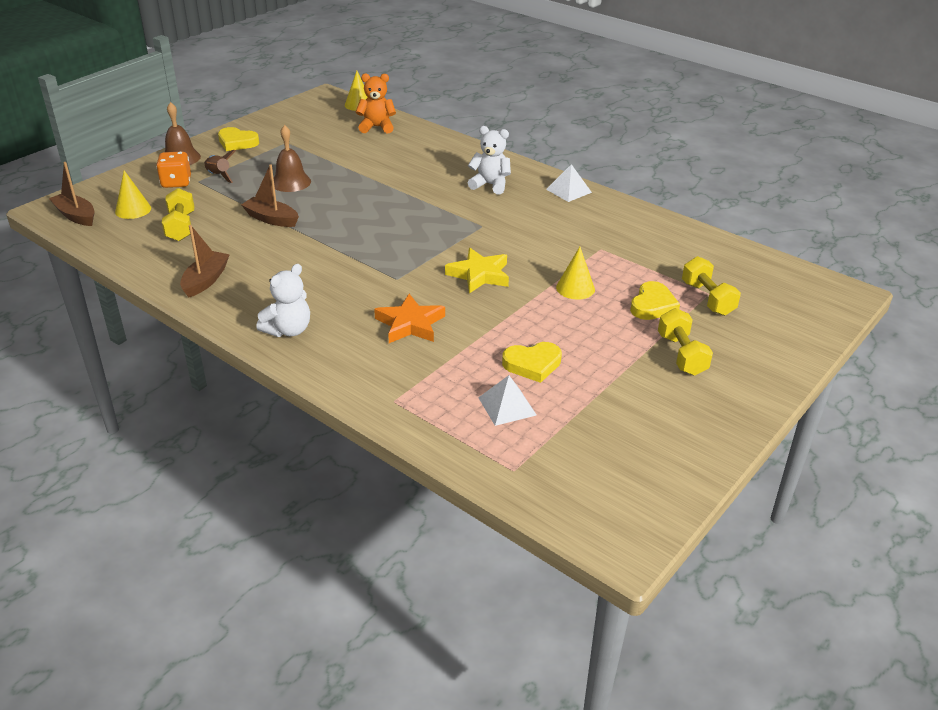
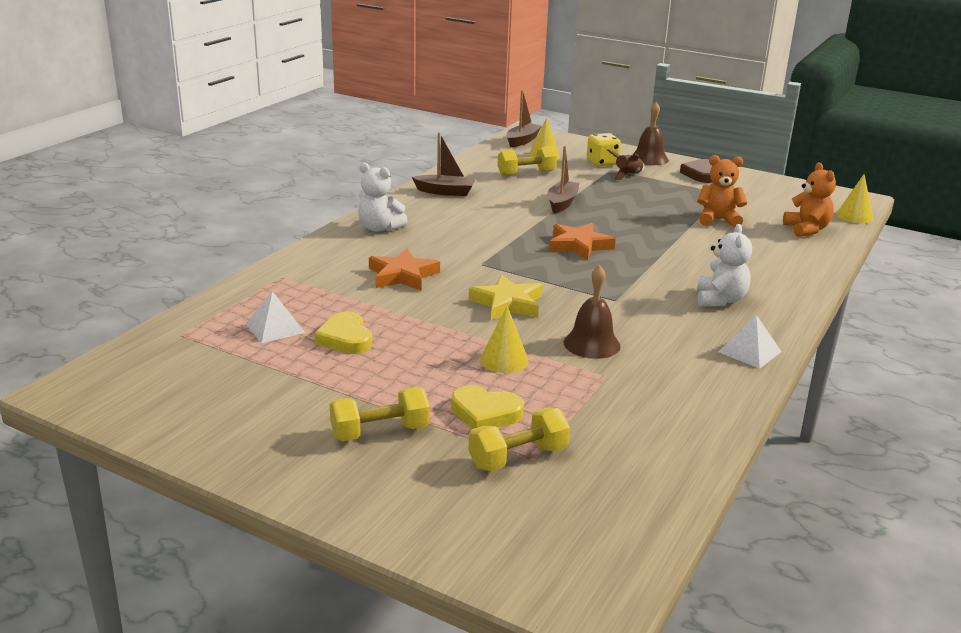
camera: 80 degrees right, 10 degrees down
orange dice [156,151,191,188] -> yellow dice [587,133,621,166]
yellow heart [218,127,259,151] -> brown heart [680,159,713,183]
brown bell [274,125,311,192] -> brown bell moved to [564,265,621,359]
none -> orange star [549,223,616,261]
none -> orange teddy bear [697,155,747,228]

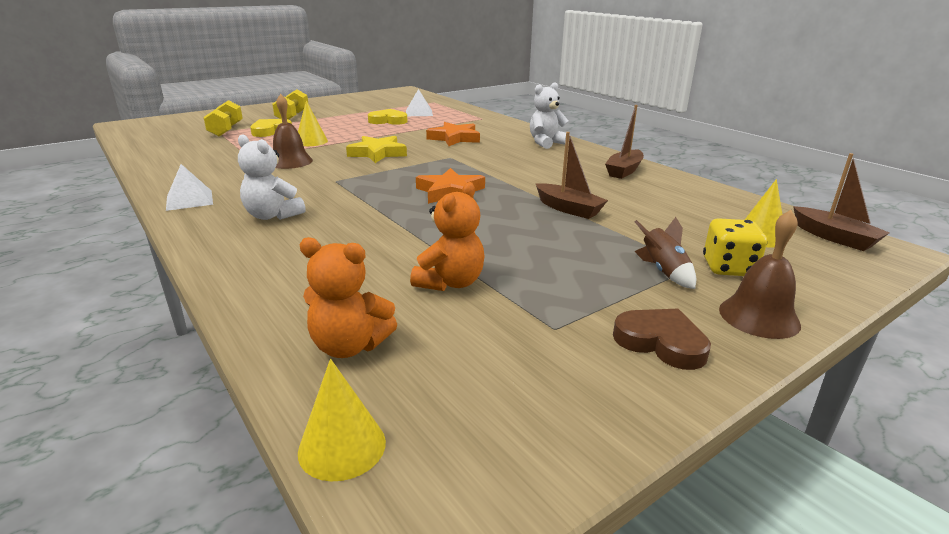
camera: 115 degrees right, 0 degrees up
yellow dumbbell [497,146,557,176] -> none

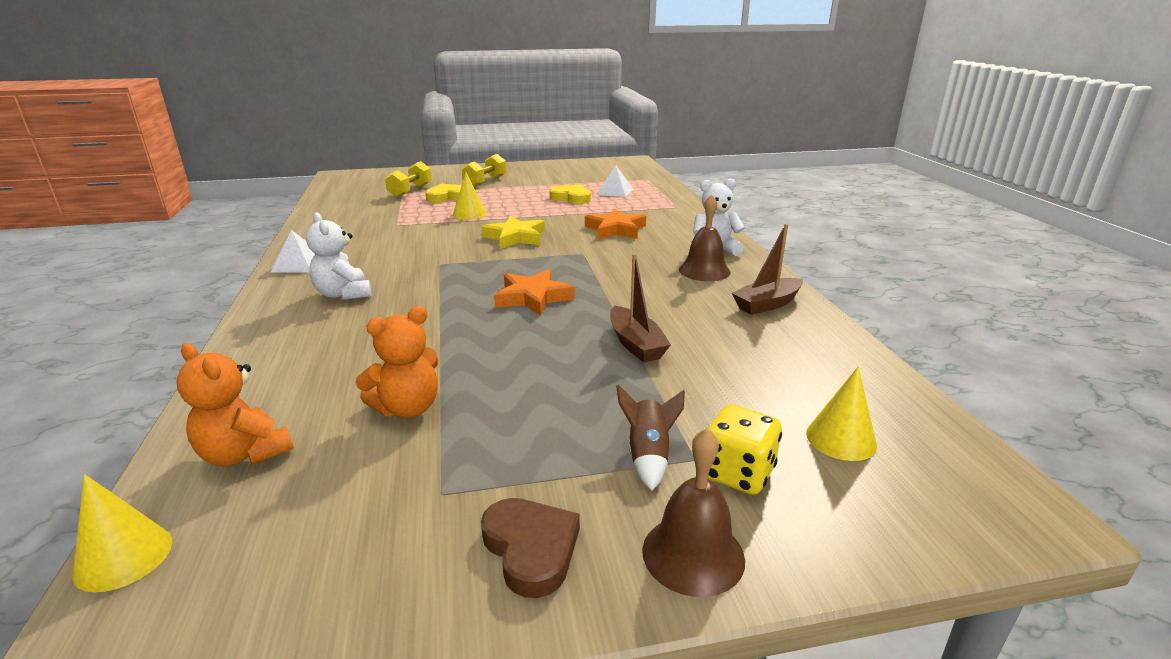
camera: 25 degrees right, 0 degrees up
brown bell [273,94,313,169] -> brown bell moved to [679,194,730,281]
brown boat [793,153,890,251] -> none

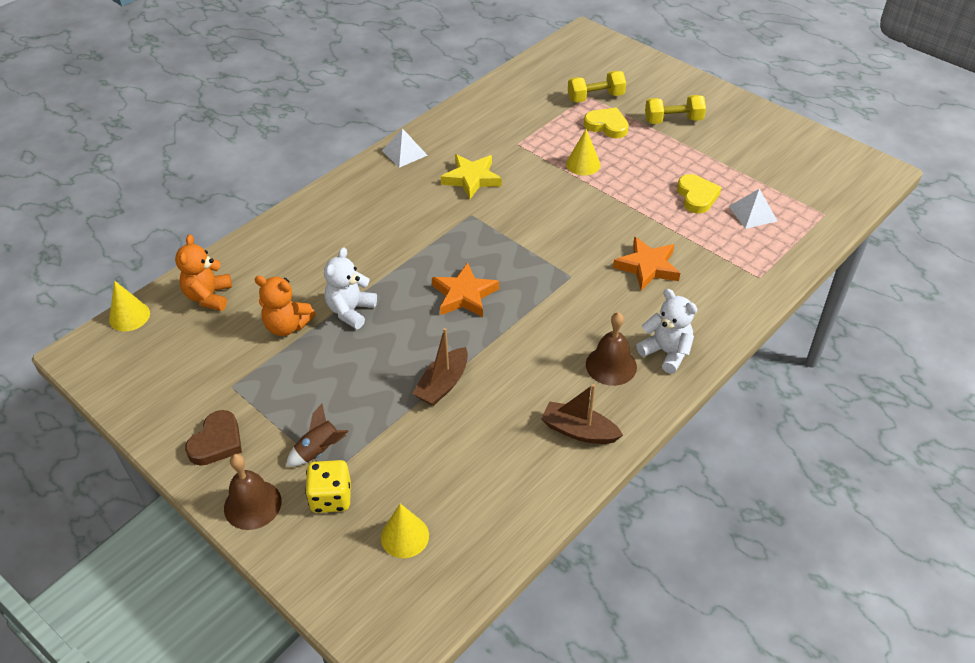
camera: 55 degrees right, 20 degrees up
white teddy bear [306,212,371,300] -> white teddy bear moved to [324,247,377,329]
yellow star [482,216,545,249] -> yellow star moved to [441,154,502,199]

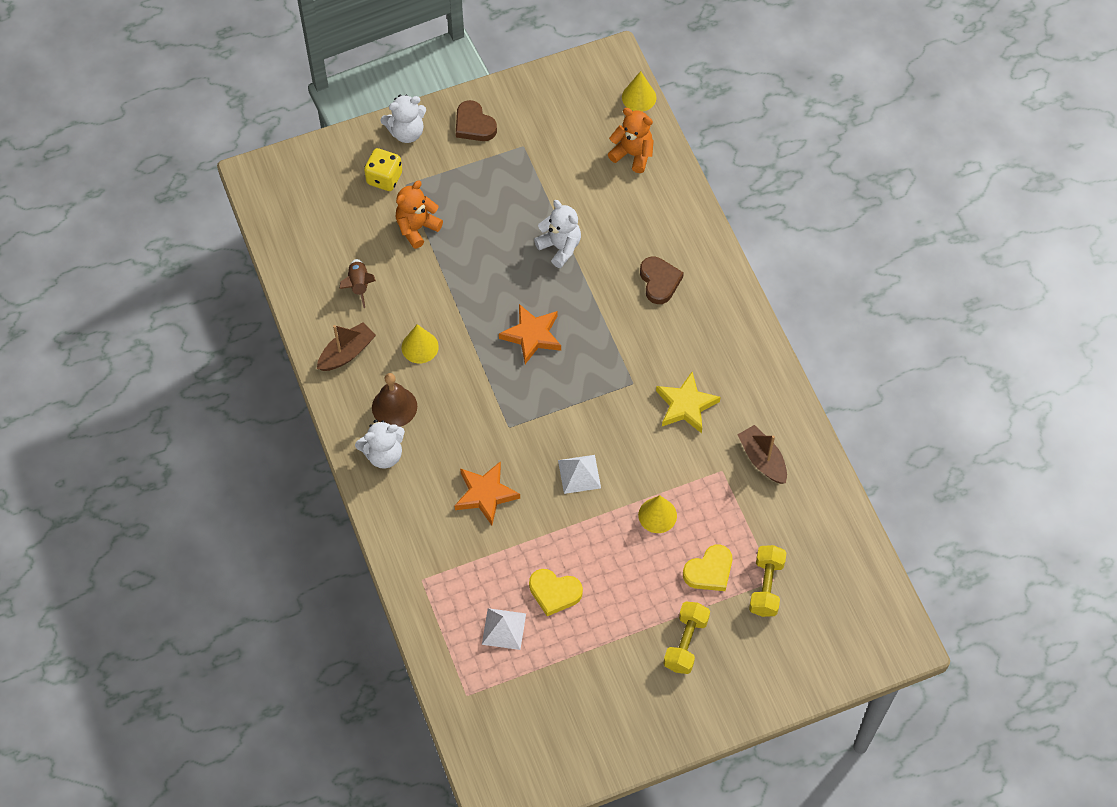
camera: 115 degrees right, 15 degrees up
brown bell [224,454,281,530] -> white teddy bear [381,95,426,143]
orange teddy bear [254,276,316,336] -> orange teddy bear moved to [396,181,443,249]
brown rocket [286,404,349,467] -> brown rocket moved to [339,259,376,308]
yellow cone [381,504,429,558] -> yellow cone moved to [402,324,439,363]
white pyramid [382,128,428,168] -> white pyramid moved to [558,455,601,494]
brown boat [412,328,468,406] -> brown boat moved to [738,425,787,484]
none -> brown heart [640,257,684,304]

